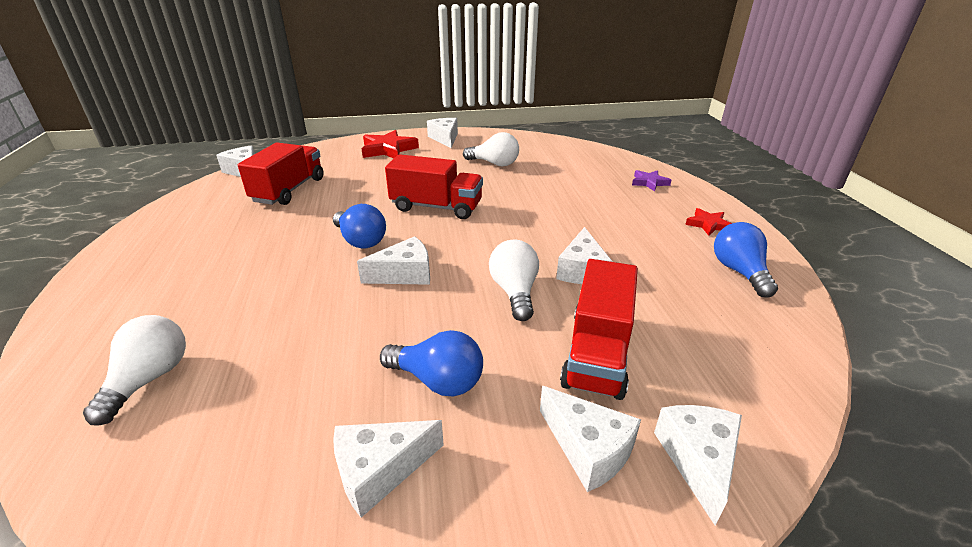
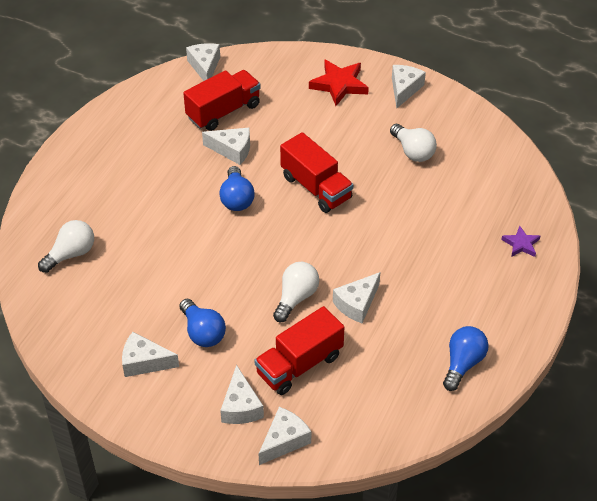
camera: 35 degrees right, 15 degrees up
white cheese [357,236,430,285] -> white cheese moved to [202,128,250,165]
red star [685,208,732,236] -> none

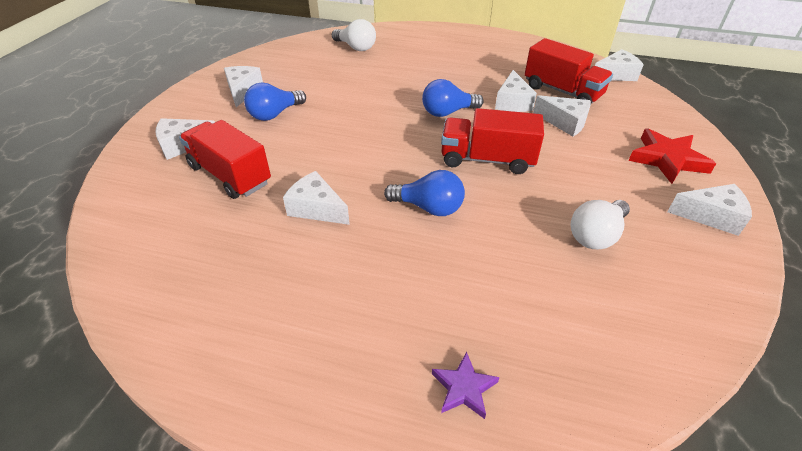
camera: 80 degrees right, 5 degrees down
white cheese [259,407,311,465] -> white cheese moved to [533,95,591,137]
white light bulb [273,262,319,322] -> none
red truck [280,132,353,213] -> red truck turned 60 degrees clockwise [441,108,544,174]
blue light bulb [443,326,489,391] -> blue light bulb moved to [384,170,465,216]

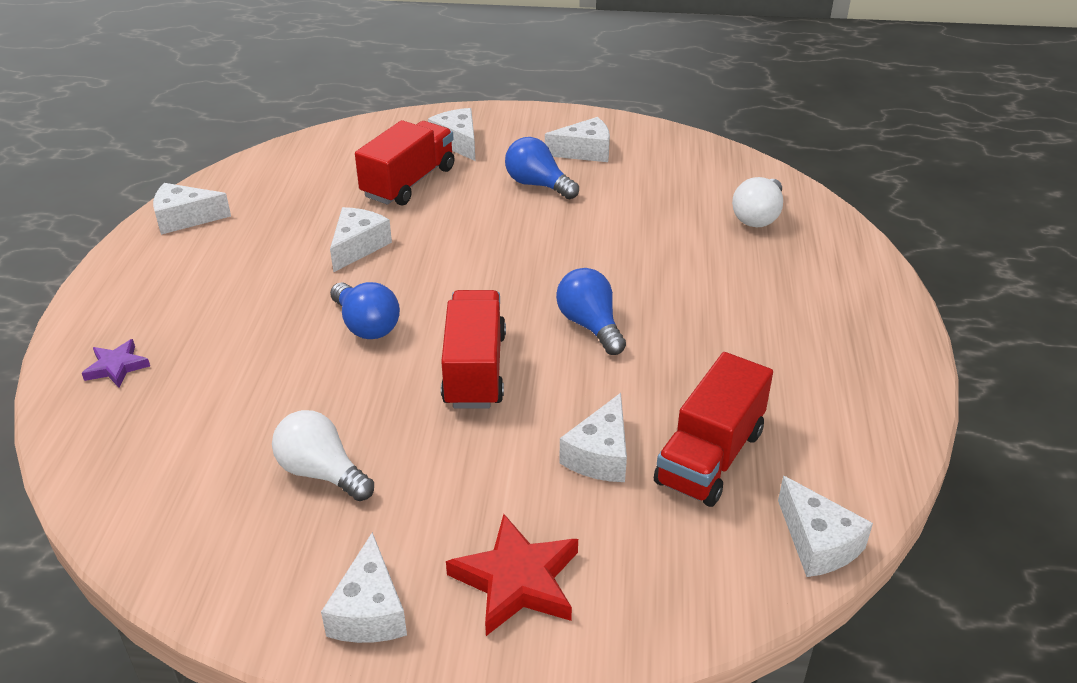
camera: 80 degrees right, 5 degrees down
blue light bulb [384,170,465,216] -> blue light bulb turned 45 degrees counterclockwise [330,282,400,339]
white cheese [495,70,537,112] -> white cheese moved to [153,183,231,235]

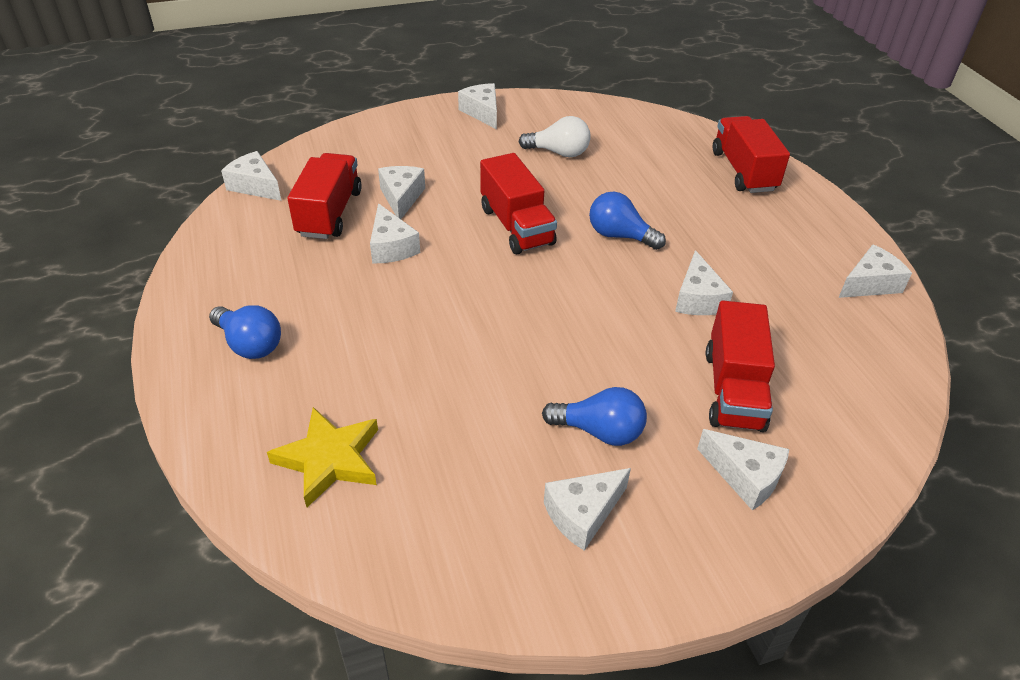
camera: 155 degrees right, 5 degrees up
purple star [82,339,150,388] -> red truck [713,116,790,193]
red star [446,514,578,636] -> none
blue light bulb [556,268,626,355] -> blue light bulb moved to [209,305,281,359]
white light bulb [732,177,783,227] -> yellow star [267,407,378,507]
none -> white cheese [370,203,420,264]

